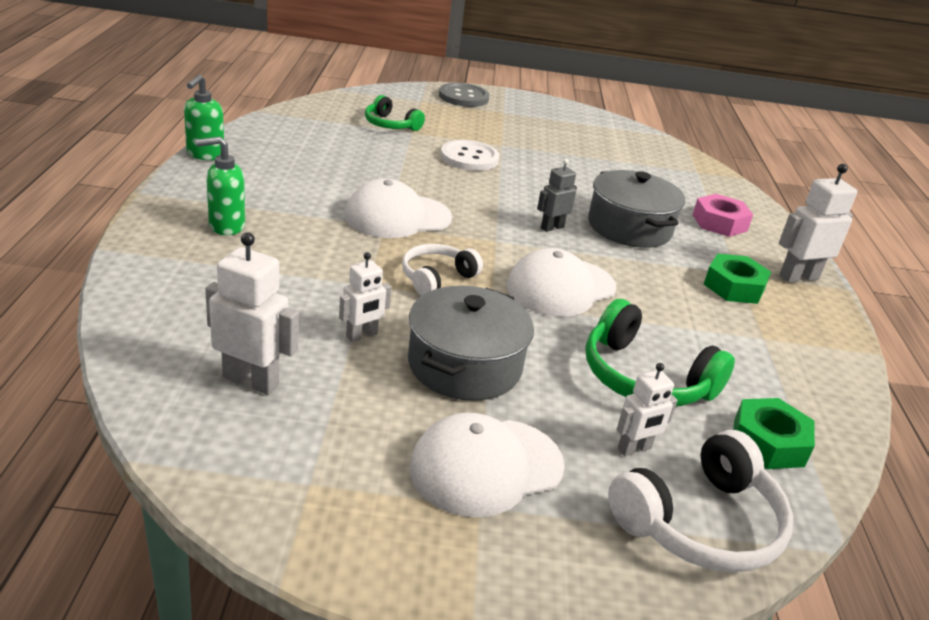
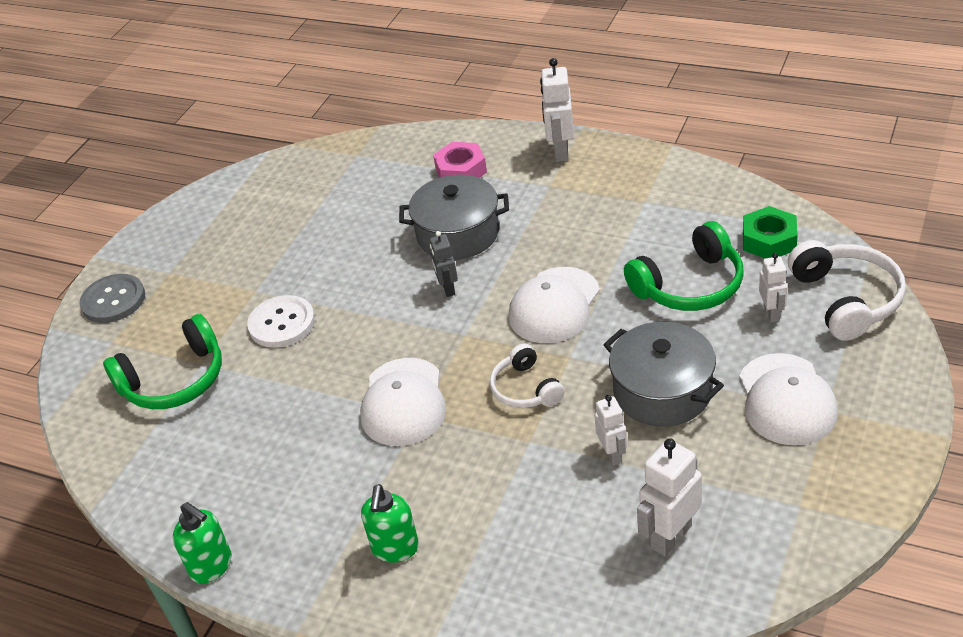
camera: 60 degrees left, 10 degrees up
green headphones [365,95,425,131] -> green headphones [103,314,222,409], size x1.60
white cap [507,248,617,317] -> white cap turned 45 degrees clockwise [509,267,600,343]
green nut [704,253,771,304] -> none

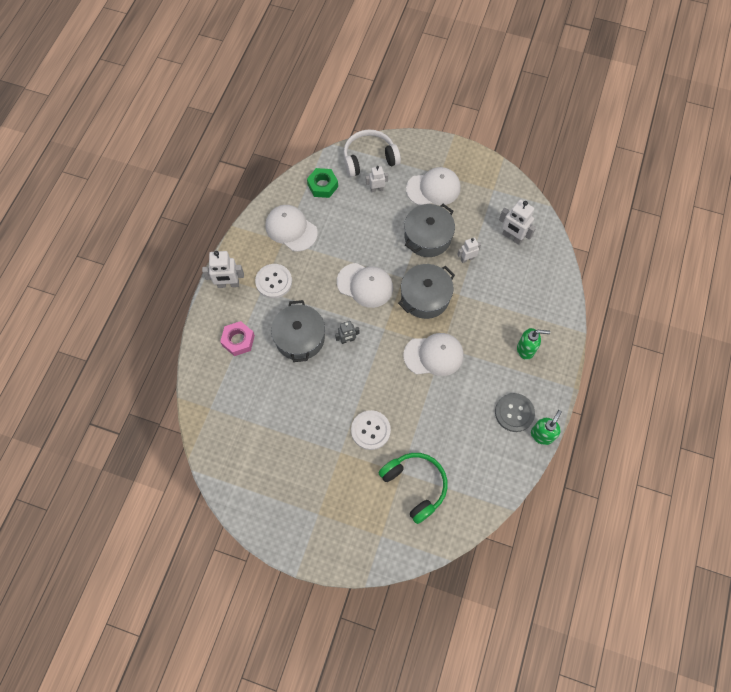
camera: 100 degrees left, 25 degrees up
grey button [79,274,145,323] -> grey button moved to [495,393,535,432]
white headphones [490,344,565,408] -> grey pot [398,264,455,319]
green headphones [624,221,744,311] -> none
none -> white button [255,264,292,298]
none -> white cap [265,205,318,252]

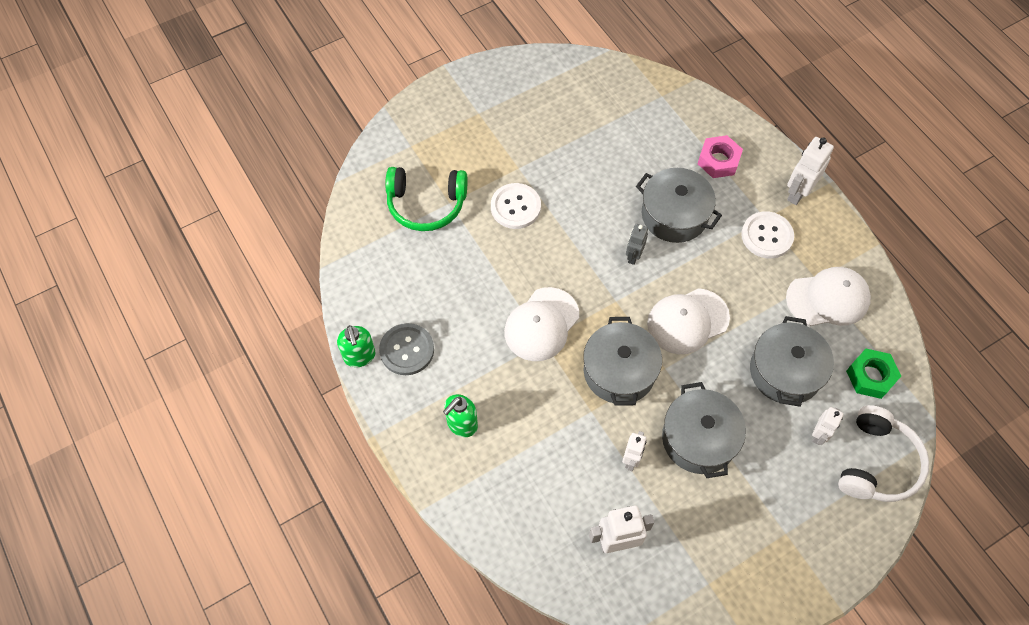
camera: 130 degrees right, 5 degrees down
white cap [406,167,461,205] -> none
none -> grey pot [750,316,834,407]

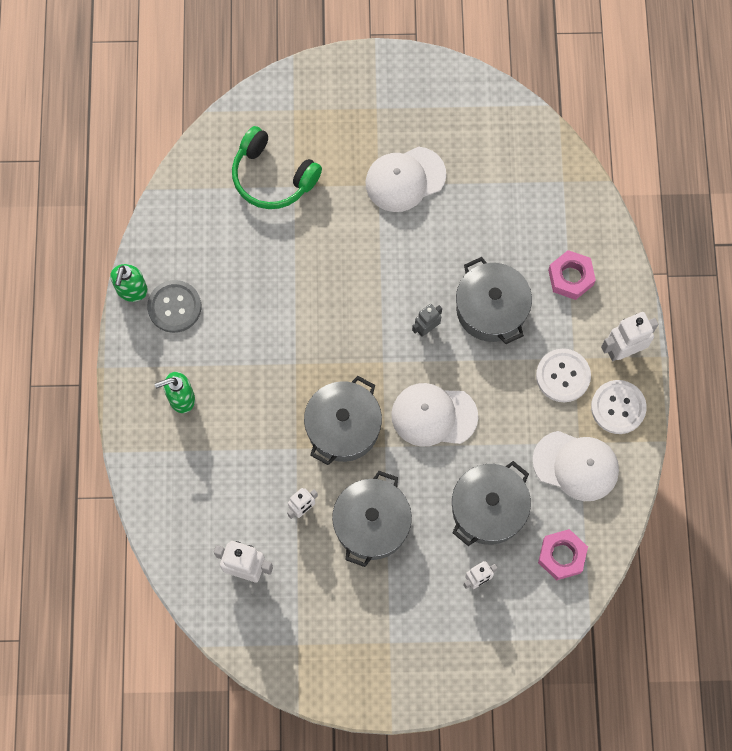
camera: 30 degrees right, 10 degrees up
white button [491,183,541,229] -> white button moved to [591,380,647,434]
white cap [504,287,579,361] -> white cap moved to [366,147,446,212]
white headphones [838,405,929,502] -> none
green nut [846,349,901,399] -> pink nut [538,529,588,580]

